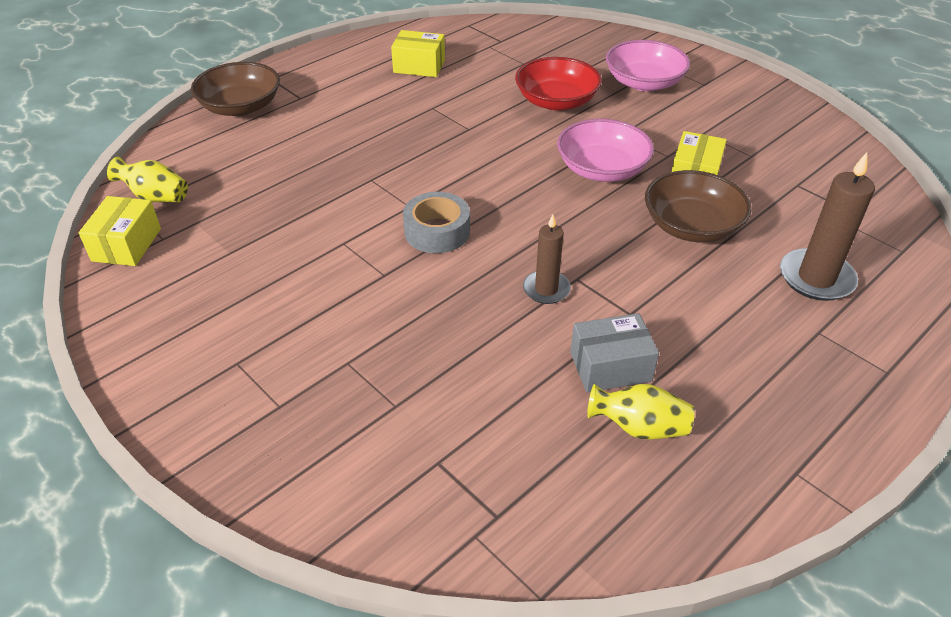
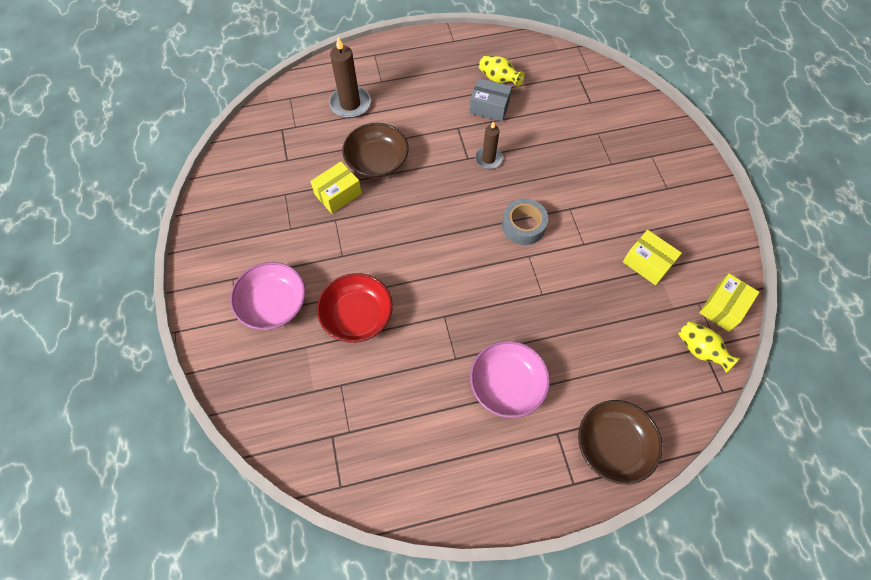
camera: 150 degrees left, 20 degrees up
yellow box [391,30,445,77] -> yellow box moved to [623,230,682,285]
pink bowl [557,119,654,182] -> pink bowl moved to [470,341,550,418]

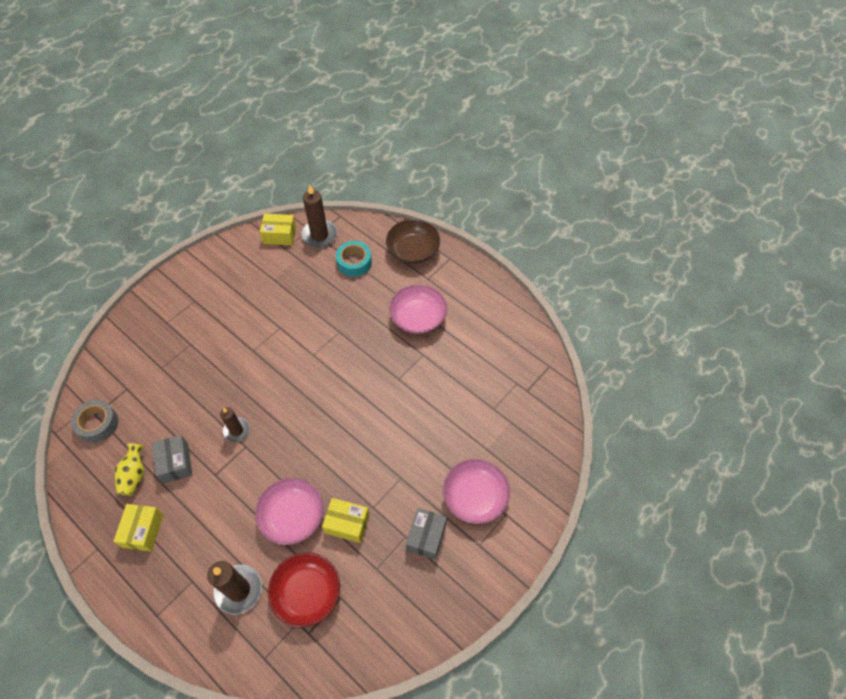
camera: 125 degrees left, 5 degrees down
red bowl [317,273,393,343] -> red bowl moved to [268,552,340,628]
brown bowl [342,123,409,178] -> pink bowl [255,478,324,545]
grey tape [502,199,548,245] -> grey tape moved to [71,400,118,443]
yellow box [623,230,682,285] -> yellow box moved to [113,504,163,551]
yellow vase [678,321,740,373] -> brown candle [301,184,337,248]
none -> turquoise tape [336,241,372,277]
none -> grey box [406,508,447,560]

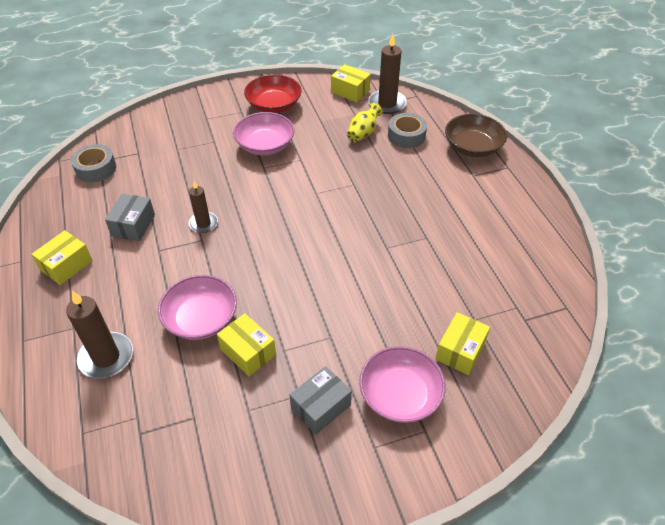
camera: 30 degrees right, 10 degrees down
yellow vase [115,443,144,496] -> yellow vase moved to [347,103,383,142]
red bowl [268,552,340,628] -> red bowl moved to [244,74,302,113]
turquoise tape [336,241,372,277] -> grey tape [388,113,427,148]
pink bowl [389,284,447,334] -> pink bowl moved to [233,112,295,155]
none -> yellow box [435,312,490,375]

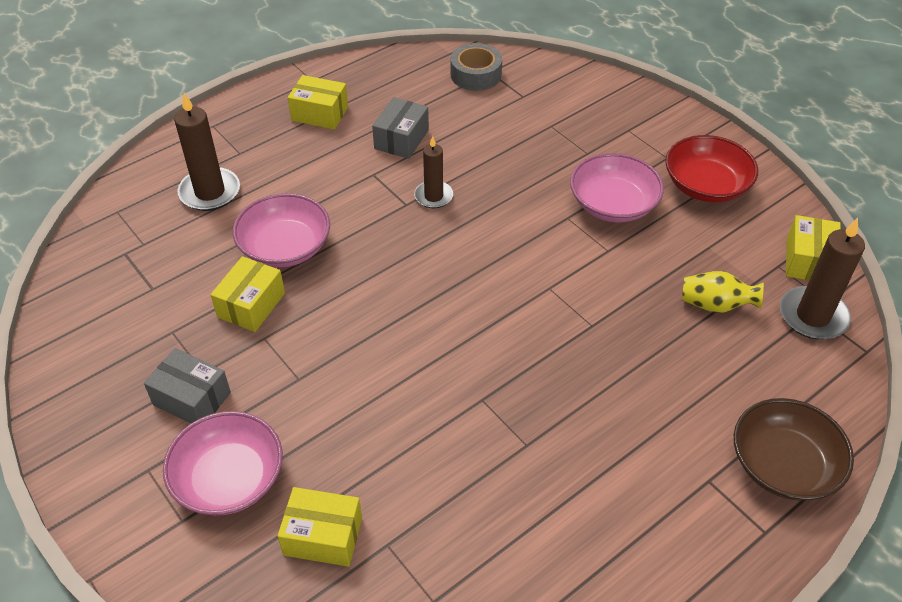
camera: 70 degrees right, 0 degrees up
grey box [105,194,155,241] -> grey box turned 60 degrees counterclockwise [372,97,429,159]
grey tape [388,113,427,148] -> none

